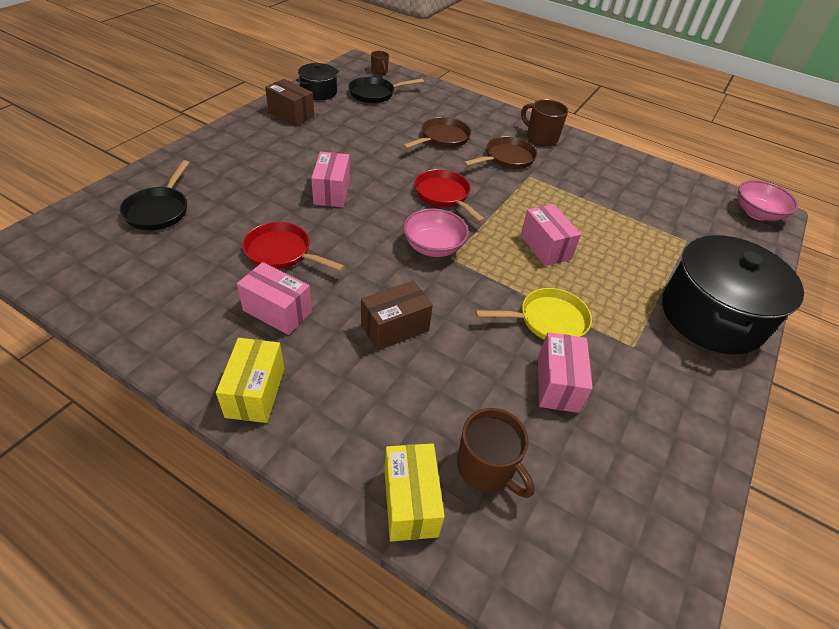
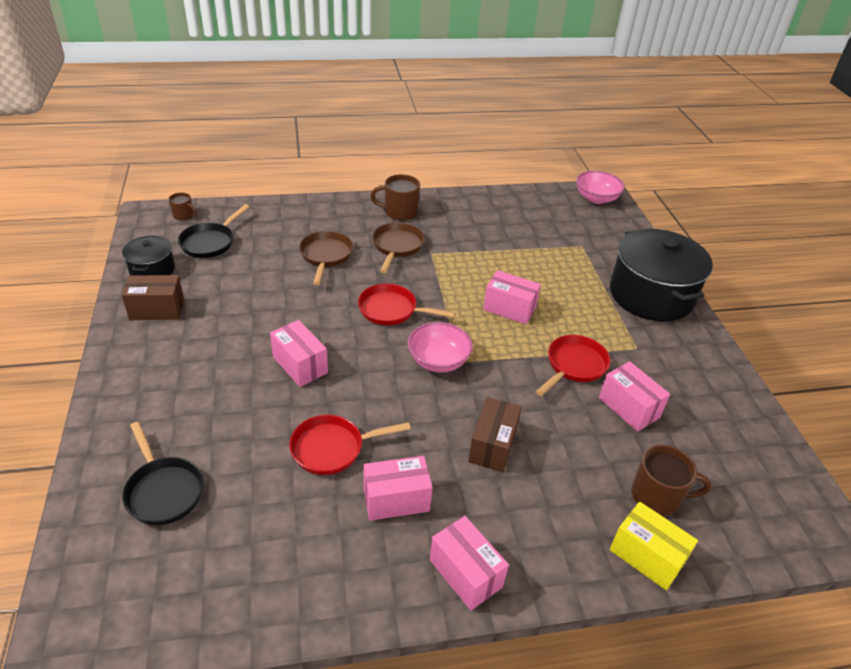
camera: 40 degrees left, 5 degrees down
yellow box [216,338,284,423] -> pink box [430,516,509,610]
yellow pan [475,288,592,340] -> red pan [536,335,610,396]

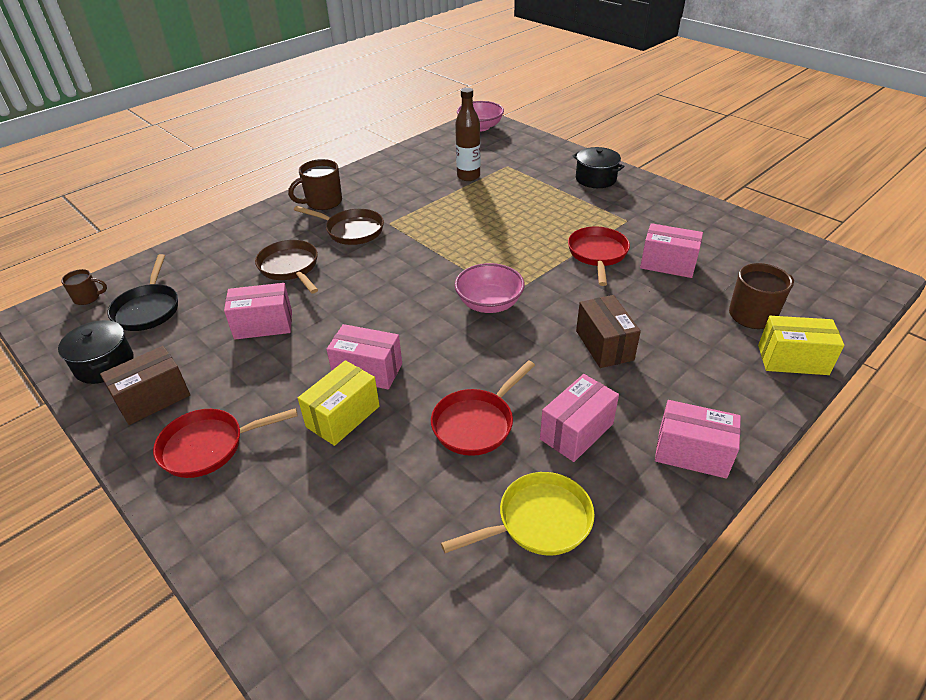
camera: 30 degrees left, 0 degrees up
black pan [122,422,204,525] -> none
red pan [358,283,456,325] -> red pan moved to [153,408,298,478]
brown pan [372,222,425,273] -> brown pan turned 135 degrees clockwise [294,206,384,245]
pink box [483,270,541,324] -> pink box moved to [224,283,292,340]
black pot [610,229,713,322] -> black pot [573,147,625,188], size x0.51
none -> yellow box [298,360,380,446]
none -> yellow pan [441,472,595,555]
none -> brown bottle [455,88,480,181]

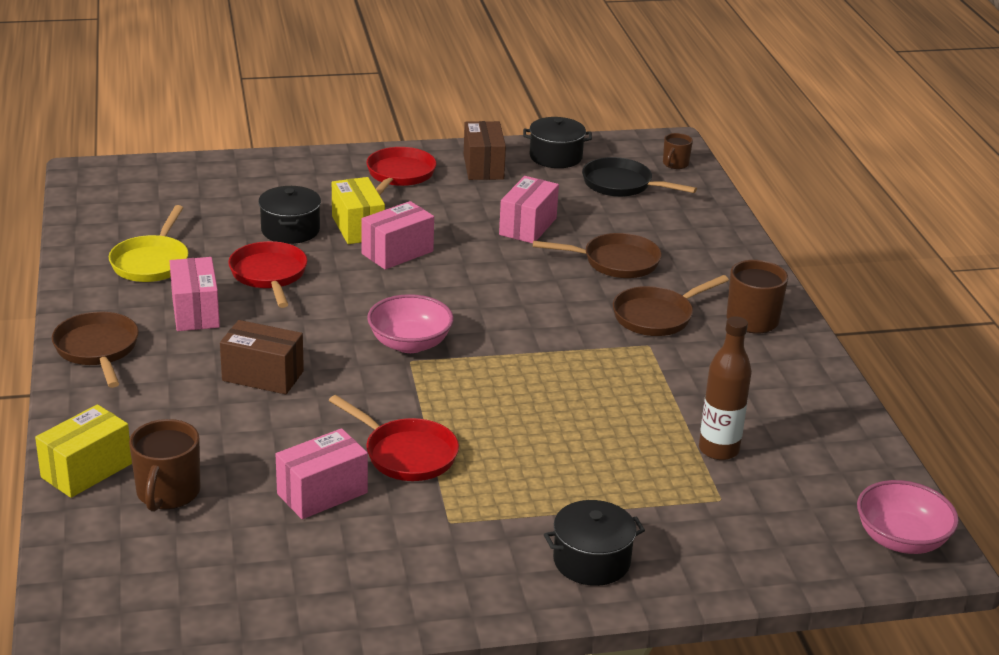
camera: 120 degrees right, 10 degrees down
pink box [655,400,741,479] -> brown pan [52,312,139,388]
none -> black pot [258,186,321,244]

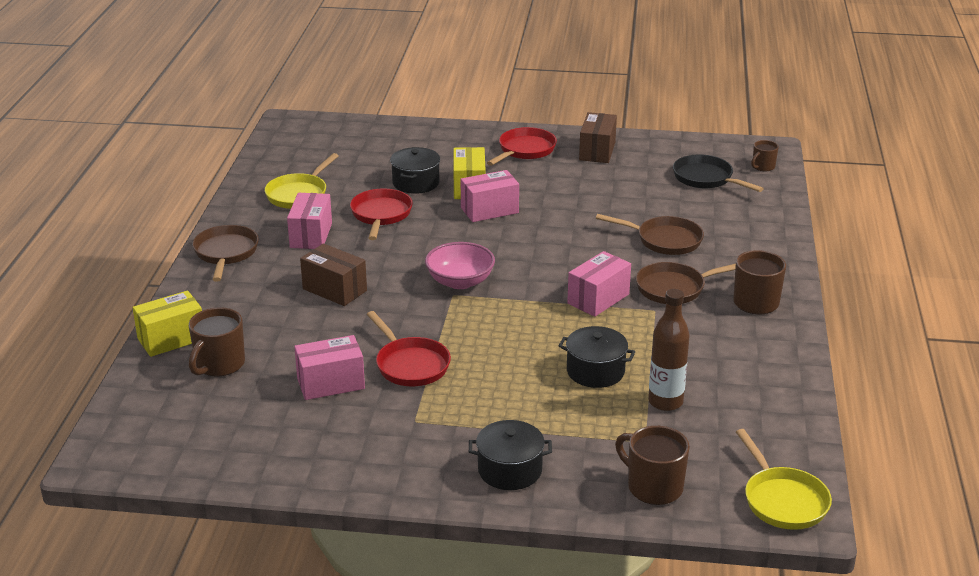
camera: 20 degrees right, 0 degrees up
pink box [499,176,559,244] -> pink box moved to [567,251,631,317]
black pot [523,117,592,168] -> black pot moved to [559,326,635,388]
pink bowl [857,480,959,554] -> yellow pan [736,429,832,530]
none -> brown mug [615,426,690,505]

